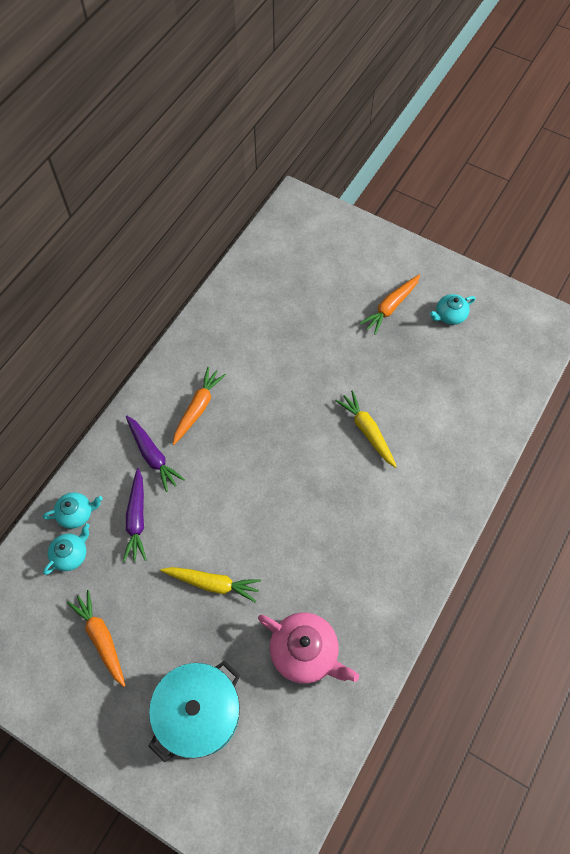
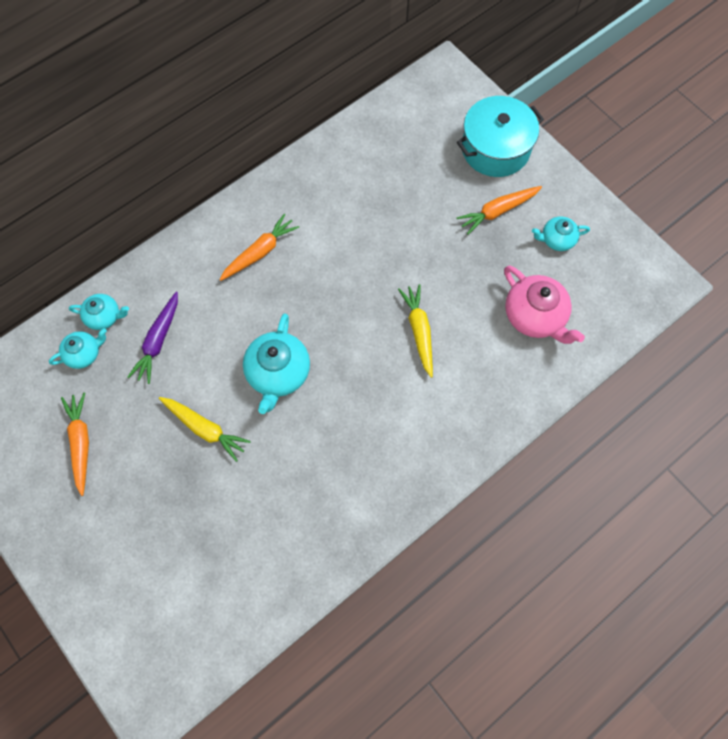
camera: 20 degrees right, 5 degrees up
purple carrot [126,416,185,492] -> none
turquoise pot [149,660,240,762] -> turquoise pot moved to [457,96,544,177]
pink teapot [258,612,359,684] -> pink teapot moved to [504,265,585,344]
none -> turquoise teapot [243,313,310,414]

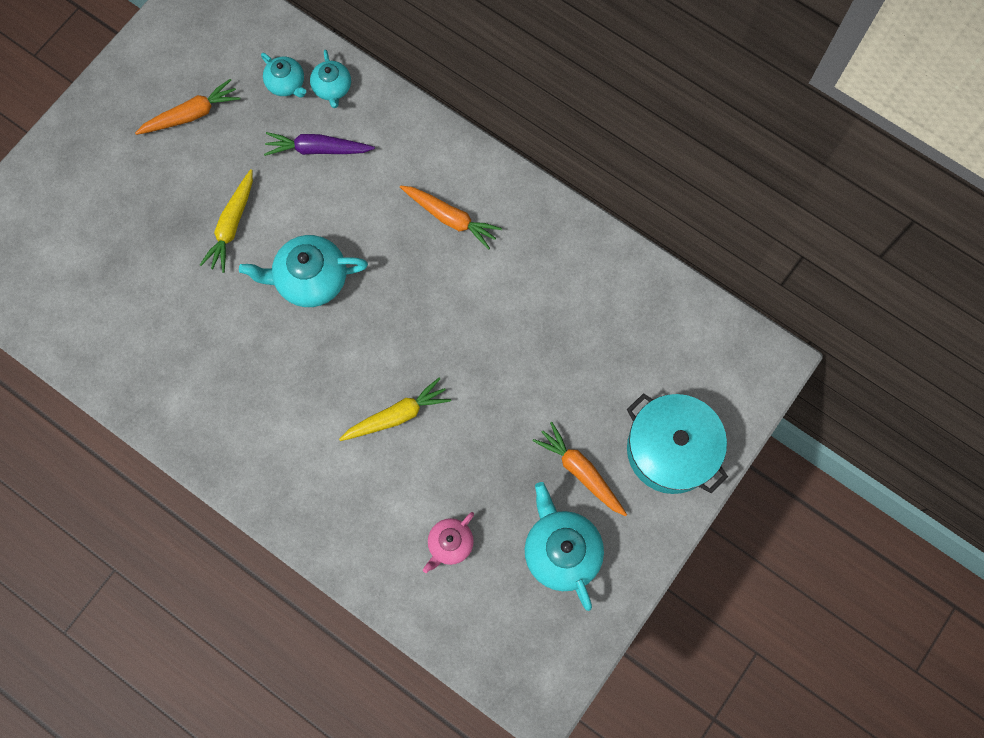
camera: 75 degrees right, 5 degrees up
pink teapot [504,265,585,344] -> pink teapot [423,512,474,573], size x0.59
turquoise teapot [532,217,590,251] -> turquoise teapot [525,482,604,611], size x1.71

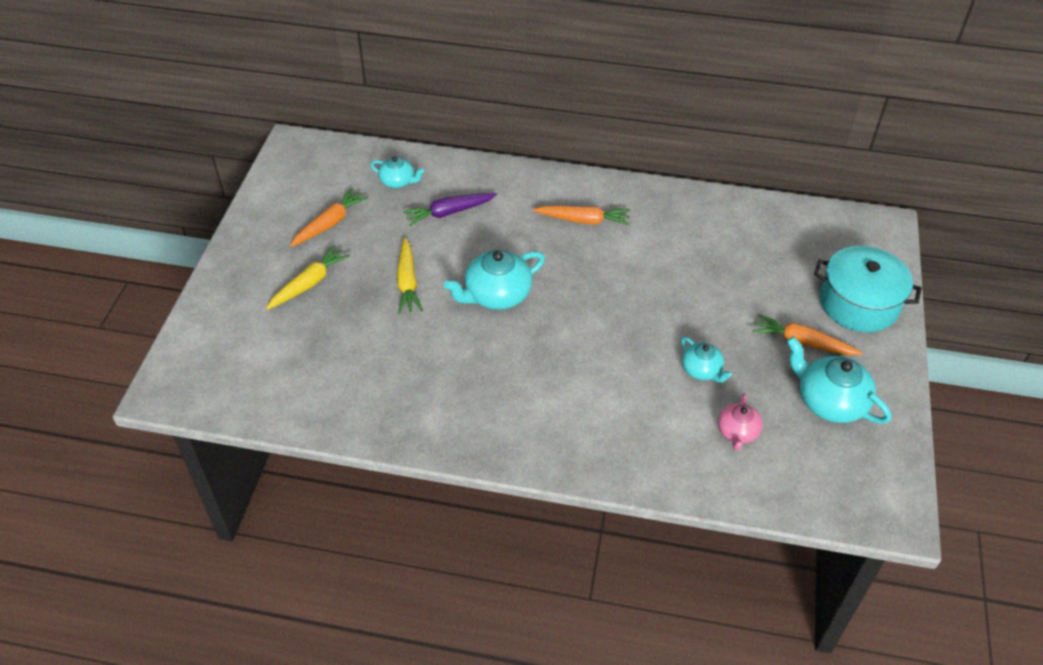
camera: 25 degrees left, 25 degrees down
turquoise teapot [310,50,351,108] -> turquoise teapot moved to [681,337,731,383]
yellow carrot [339,378,451,441] -> yellow carrot moved to [266,245,350,310]

